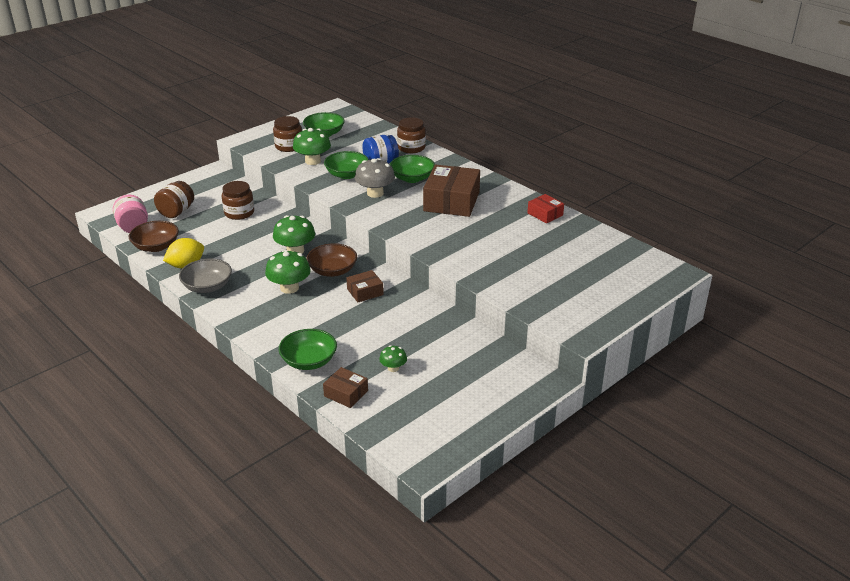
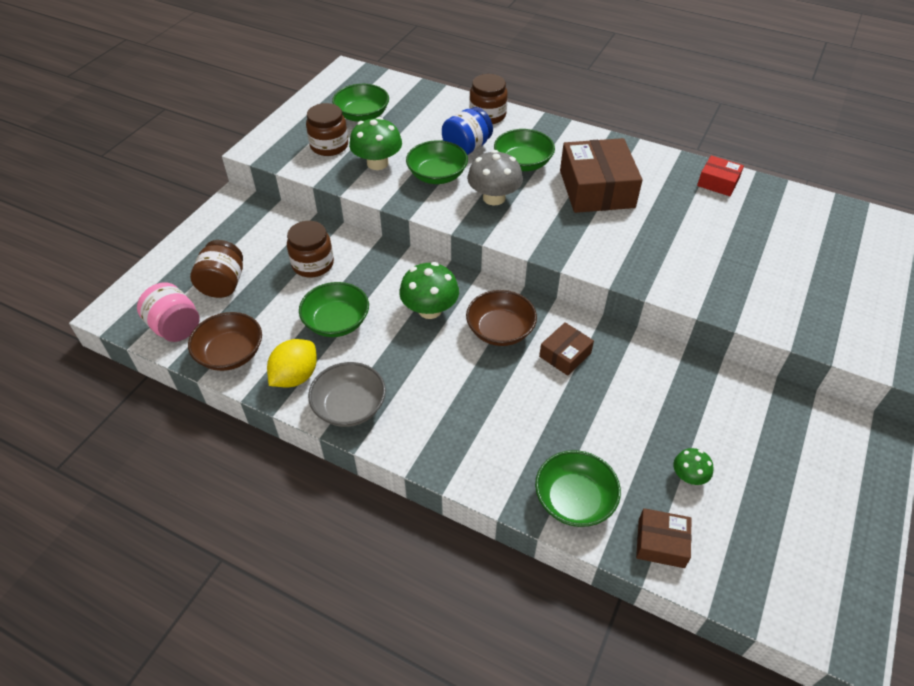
camera: 20 degrees left, 15 degrees up
green mushroom [265,250,311,294] -> none
none -> green bowl [299,282,369,337]

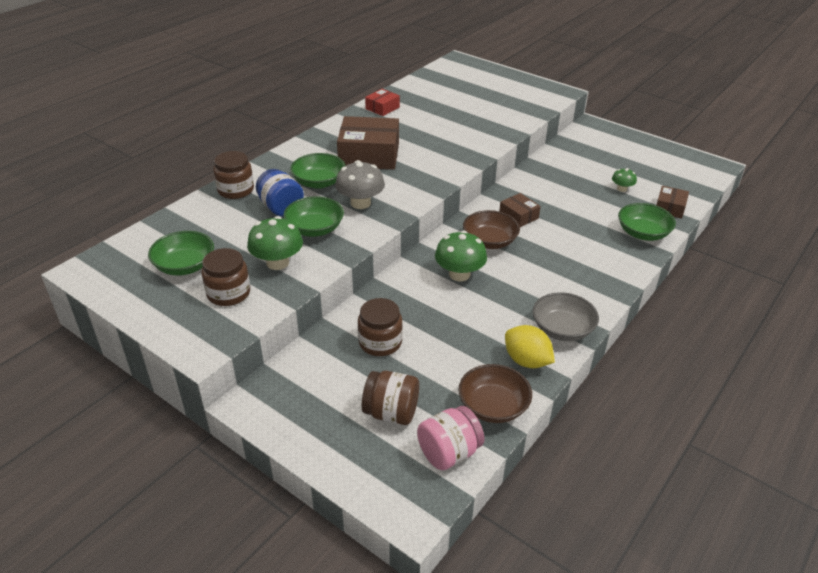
camera: 80 degrees left, 10 degrees down
green bowl [299,282,369,337] -> none

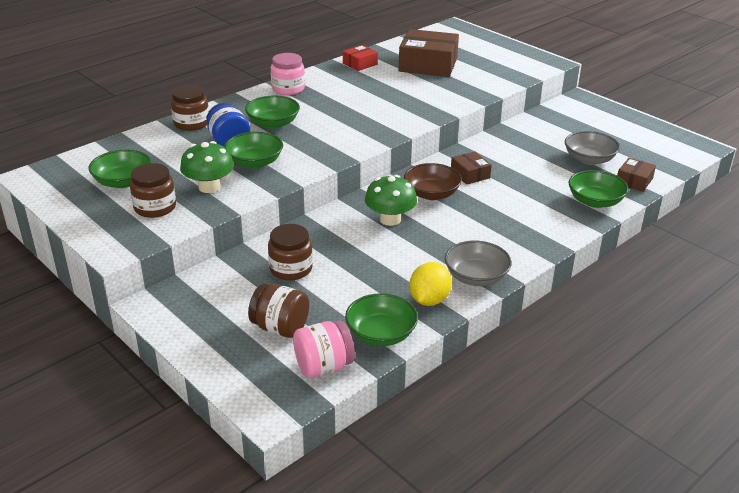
camera: 10 degrees right, 5 degrees down
grey mushroom [335,160,385,209] -> none
brown box [337,116,399,170] -> brown box moved to [399,29,459,77]
brown bowl [459,364,532,423] -> green bowl [345,293,418,346]
yellow lemon [505,325,555,368] -> yellow lemon turned 60 degrees clockwise [409,262,452,306]
green mushroom [612,168,637,192] -> grey bowl [565,131,620,165]
none -> pink jar [271,53,305,95]

